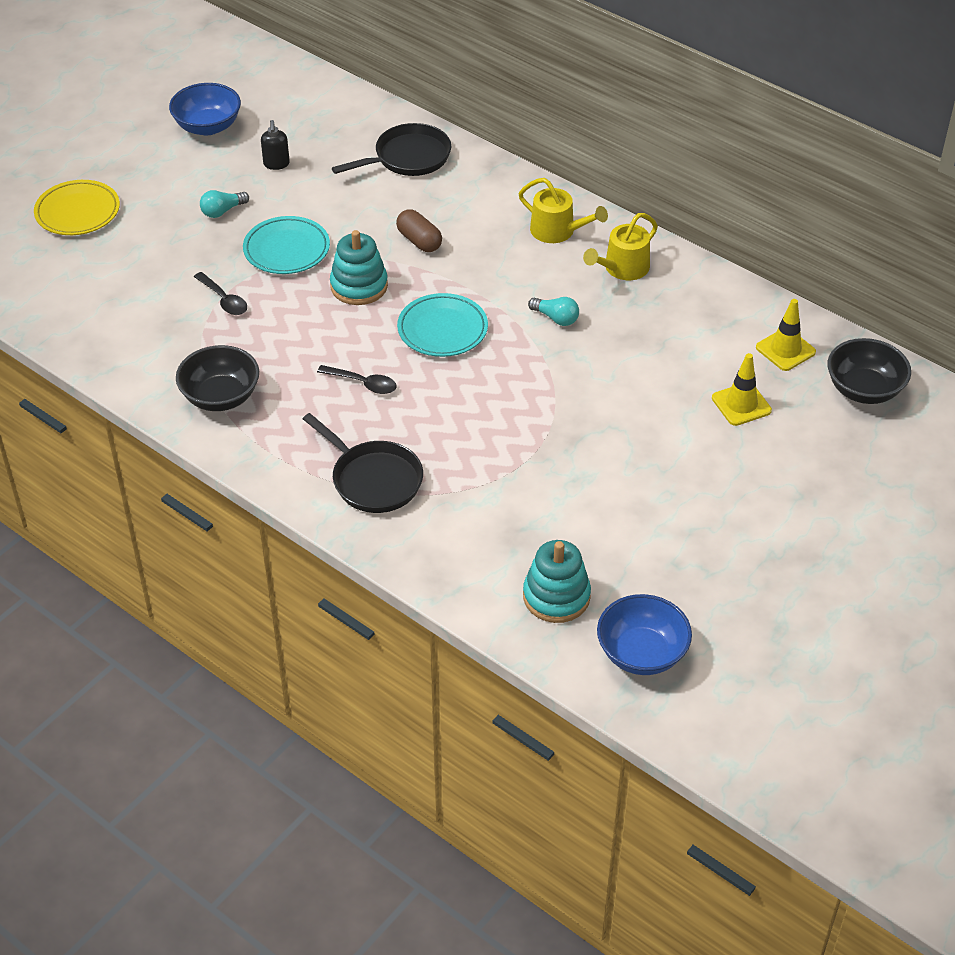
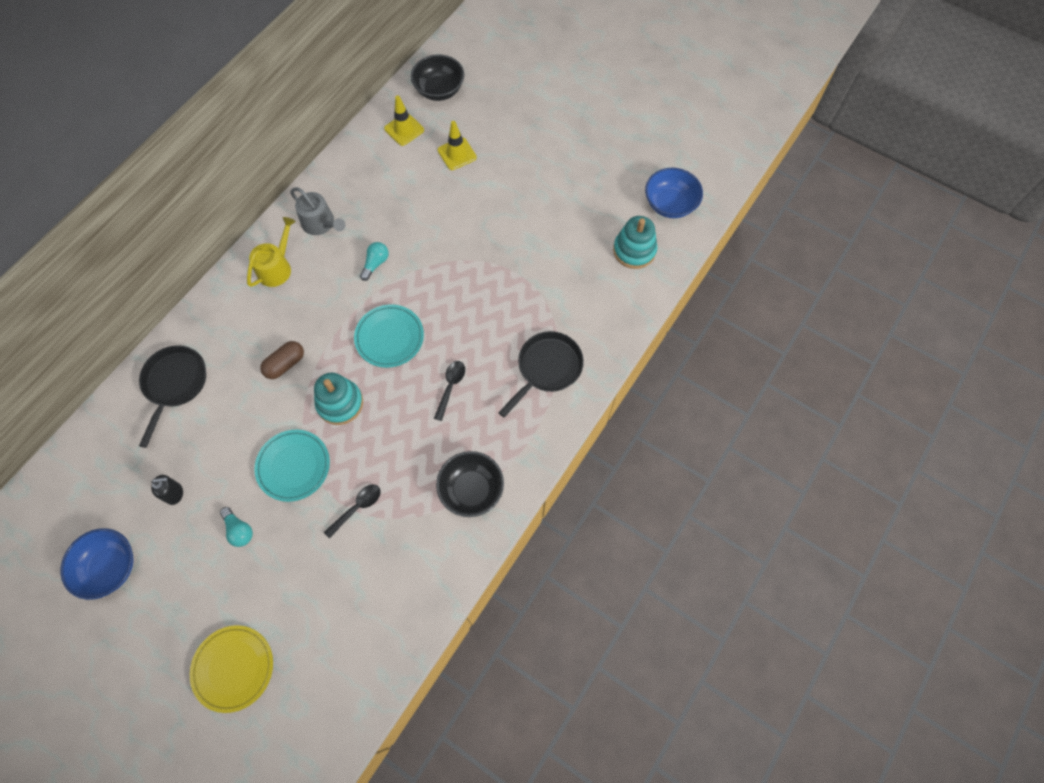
camera: 95 degrees left, 20 degrees up
black pan [332,123,451,176] -> black pan turned 45 degrees clockwise [139,345,206,448]
yellow watering can [583,213,658,280] -> grey watering can [290,187,345,235]

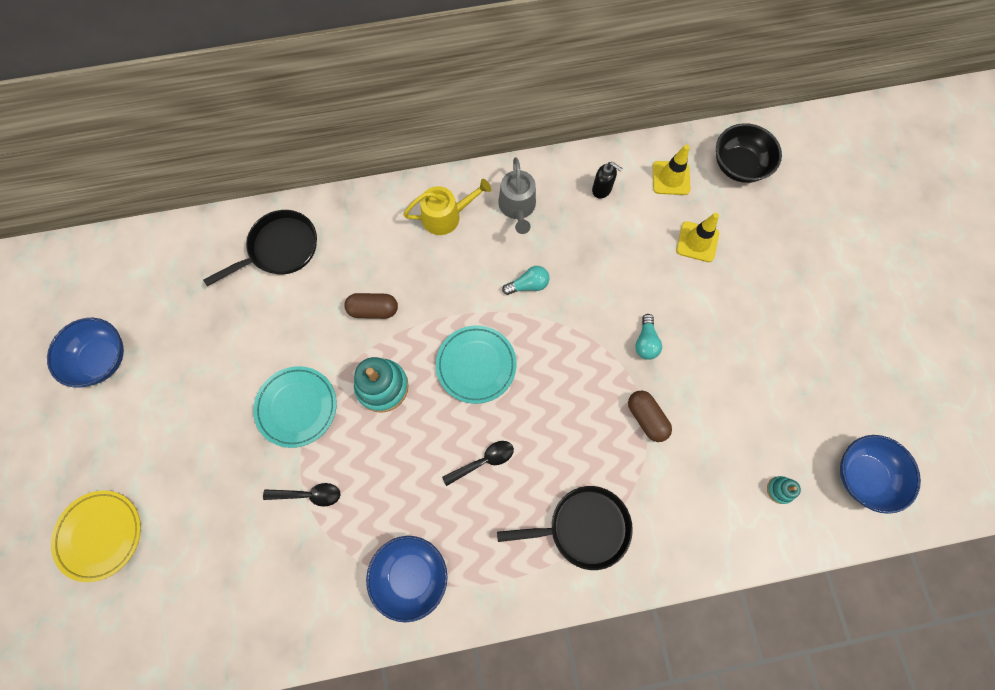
camera: 45 degrees right, 5 degrees up
black soap dispenser [151,475,183,505] -> black soap dispenser moved to [592,162,623,199]
turquoise light bulb [220,507,253,547] -> turquoise light bulb moved to [635,314,662,360]
black bowl [436,451,504,517] -> blue bowl [366,536,448,622]
turquoise stacking toy [613,216,657,269] -> turquoise stacking toy [767,476,801,504], size x0.49
none -> brown capsule [628,391,672,442]

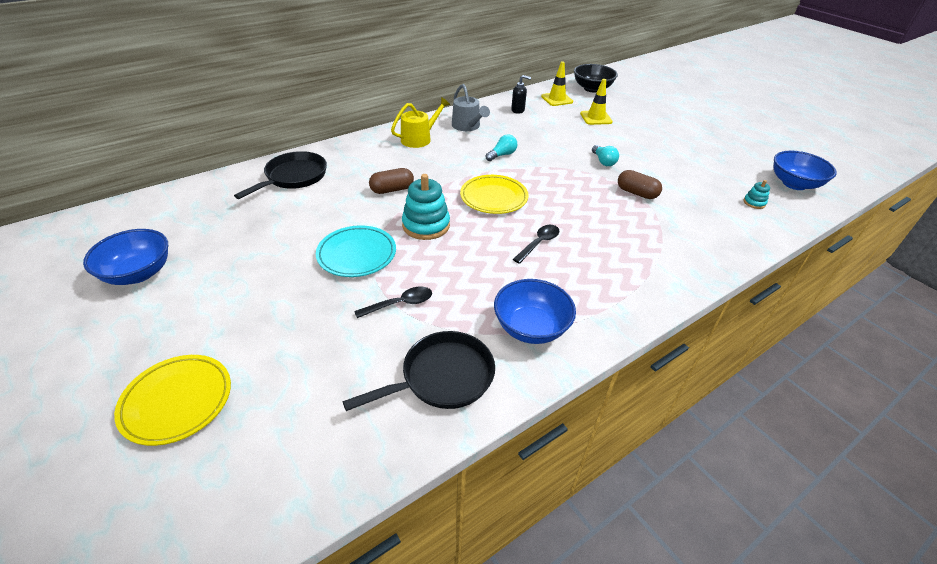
camera: 25 degrees left, 30 degrees down
turquoise plate [436,325,517,404] -> yellow plate [460,175,529,214]
black pan [497,486,633,570] -> black pan moved to [343,331,495,411]

